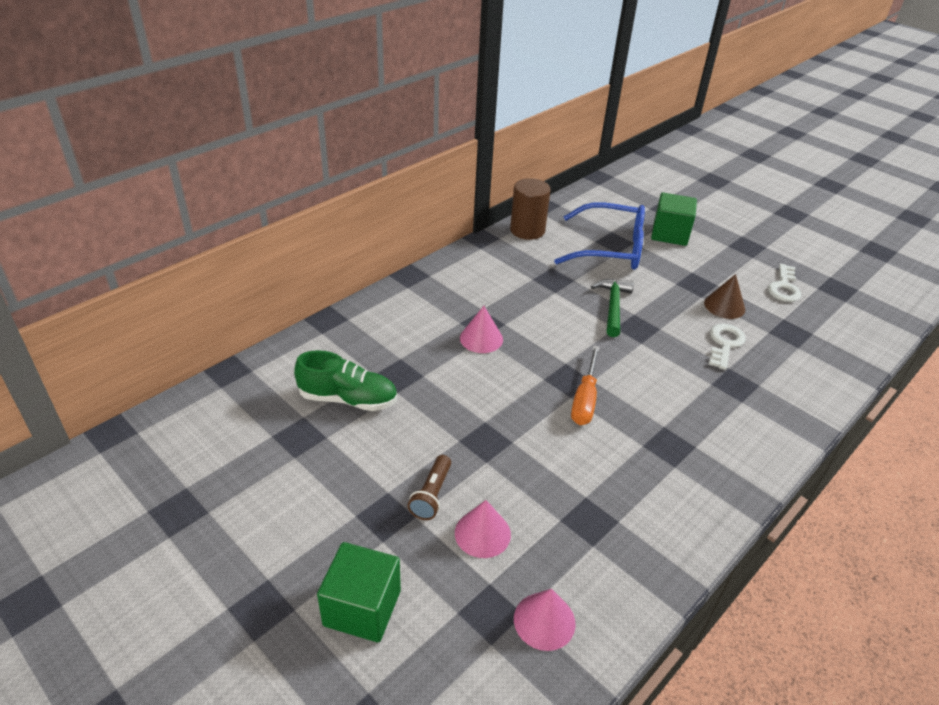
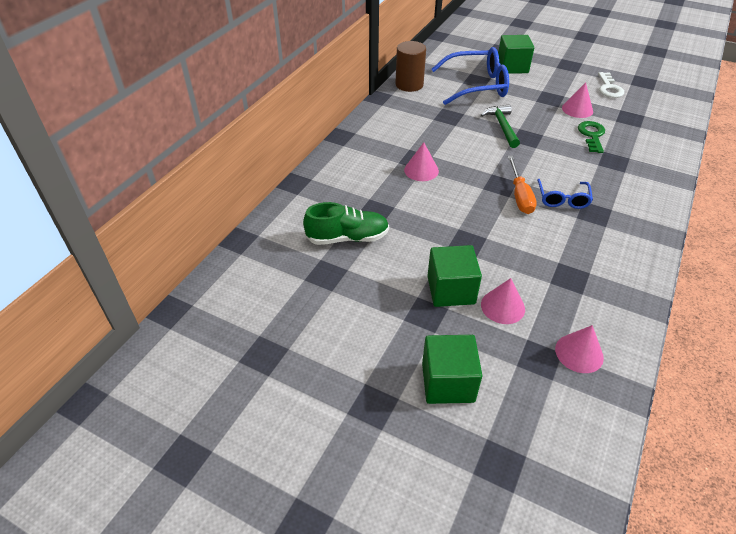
camera: 15 degrees left, 5 degrees up
brown flashlight [408,455,451,520] -> green cube [427,245,482,307]
brown cone [704,274,745,319] -> pink cone [562,82,593,118]
white key [708,323,746,370] -> green key [578,121,605,153]
none -> blue glasses [537,179,593,209]

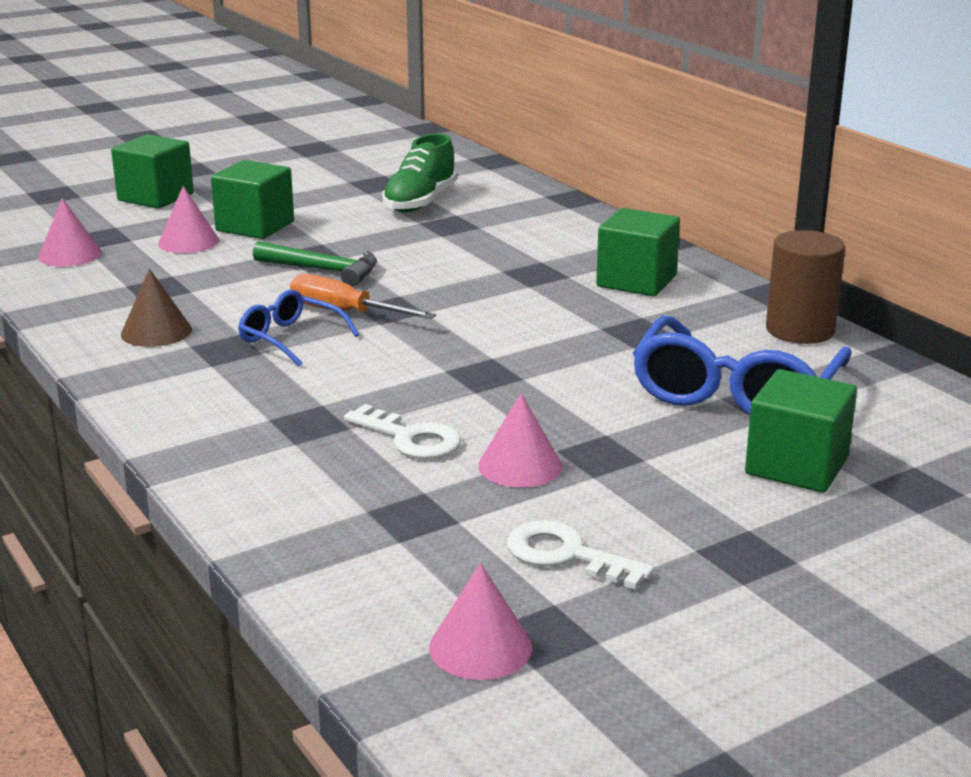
camera: 120 degrees right, 20 degrees down
pink cone [404,142,439,181] -> pink cone moved to [429,563,532,680]
green hammer [481,104,520,148] -> green hammer moved to [253,241,377,287]
green key [578,121,605,153] -> white key [344,404,461,459]
none -> brown cone [121,269,192,347]
none -> green cube [596,208,680,296]

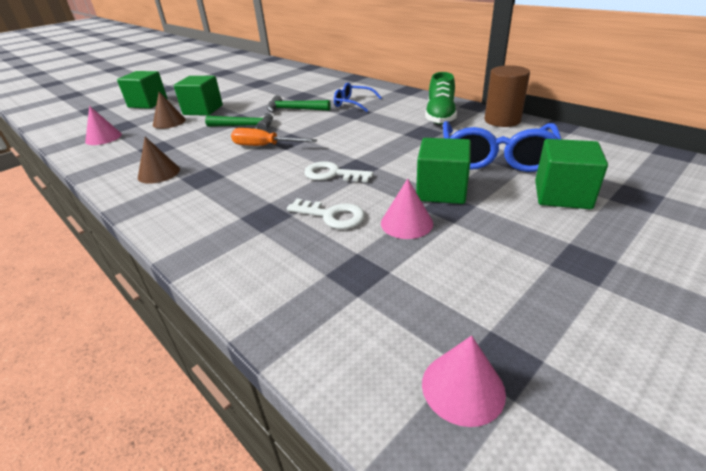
camera: 10 degrees left, 10 degrees up
pink cone [158,186,219,253] -> brown cone [153,92,186,129]
blue glasses [238,290,359,366] -> blue glasses moved to [334,83,382,112]
green shoe [382,134,457,212] -> green shoe moved to [425,72,457,124]
white key [507,520,654,589] -> white key moved to [304,161,374,183]
green cube [596,208,680,296] -> green cube moved to [416,138,471,204]
none -> green hammer [267,95,331,112]

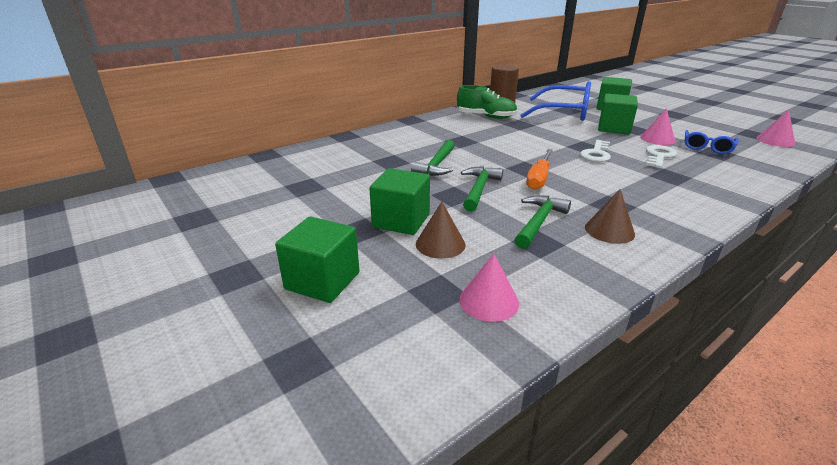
camera: 85 degrees left, 5 degrees down
blue glasses [334,83,382,112] -> blue glasses moved to [685,130,738,154]
none -> green hammer [515,195,571,249]

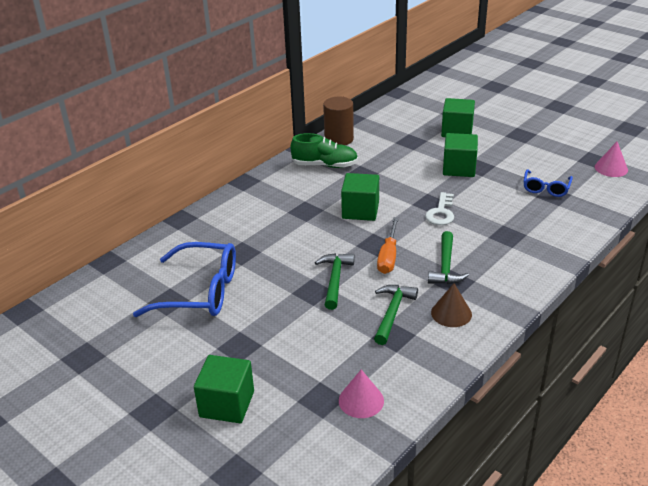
camera: 10 degrees left, 5 degrees up
green cube [369,168,430,235] -> green cube moved to [341,173,379,221]
green hammer [411,140,455,176] -> green hammer moved to [428,231,469,284]
brown cone [416,202,466,259] -> none
blue glasses [520,81,591,121] -> blue glasses moved to [133,242,236,317]
pink cone [640,108,675,145] -> none
white key [646,145,677,168] -> none

